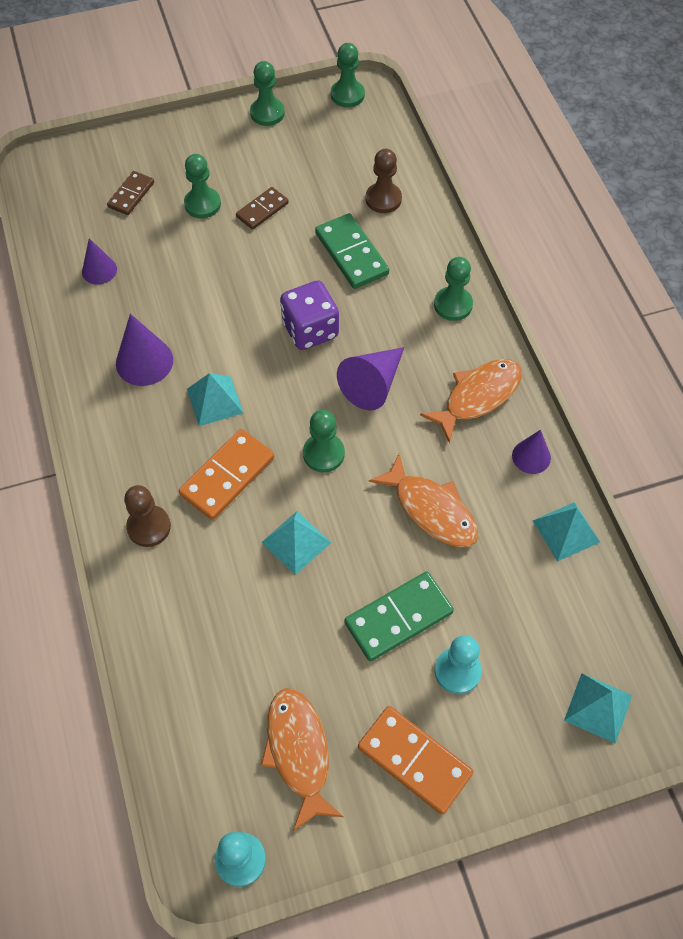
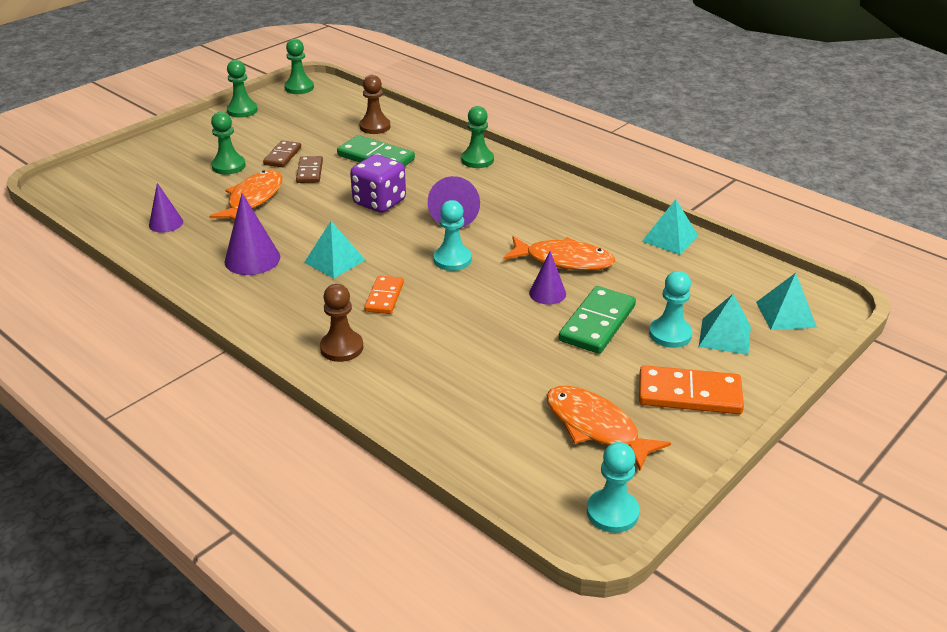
camera: 30 degrees left, 25 degrees down
brown domino [107,171,154,215] -> brown domino moved to [296,156,323,183]
orange domino [179,429,274,520] -> orange domino [364,275,404,314], size x0.62
turquoise pyramid [261,511,331,575] -> turquoise pyramid moved to [699,294,751,355]
green pawn [303,410,345,472] -> turquoise pawn [433,200,472,271]
orange fish [420,359,522,443] -> orange fish moved to [209,170,282,220]
purple cone [512,430,551,474] -> purple cone moved to [529,251,566,305]

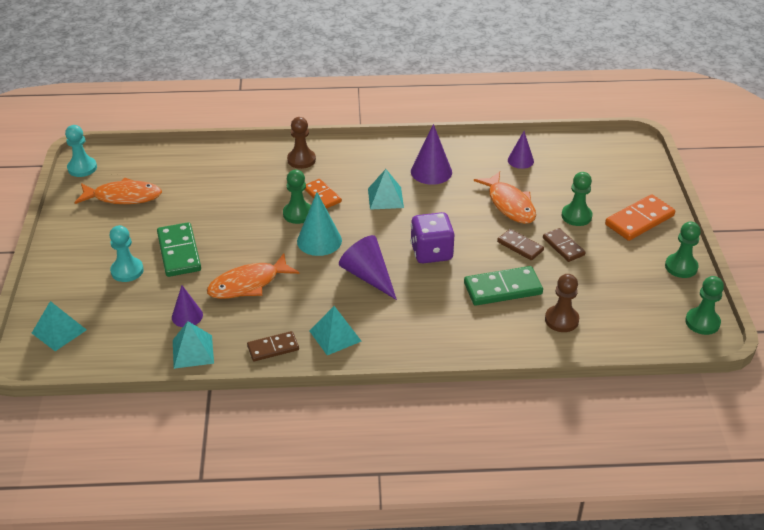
camera: 135 degrees right, 5 degrees up
turquoise pawn [433,200,472,271] -> turquoise cone [297,192,342,256]
green pawn [461,106,494,168] -> green pawn moved to [283,170,311,224]
purple cone [529,251,566,305] -> purple cone moved to [172,285,203,327]
orange domino [639,365,744,414] -> orange domino moved to [605,194,675,241]
turquoise pyramid [699,294,751,355] -> turquoise pyramid moved to [310,306,362,355]
none -> brown domino [247,331,299,361]

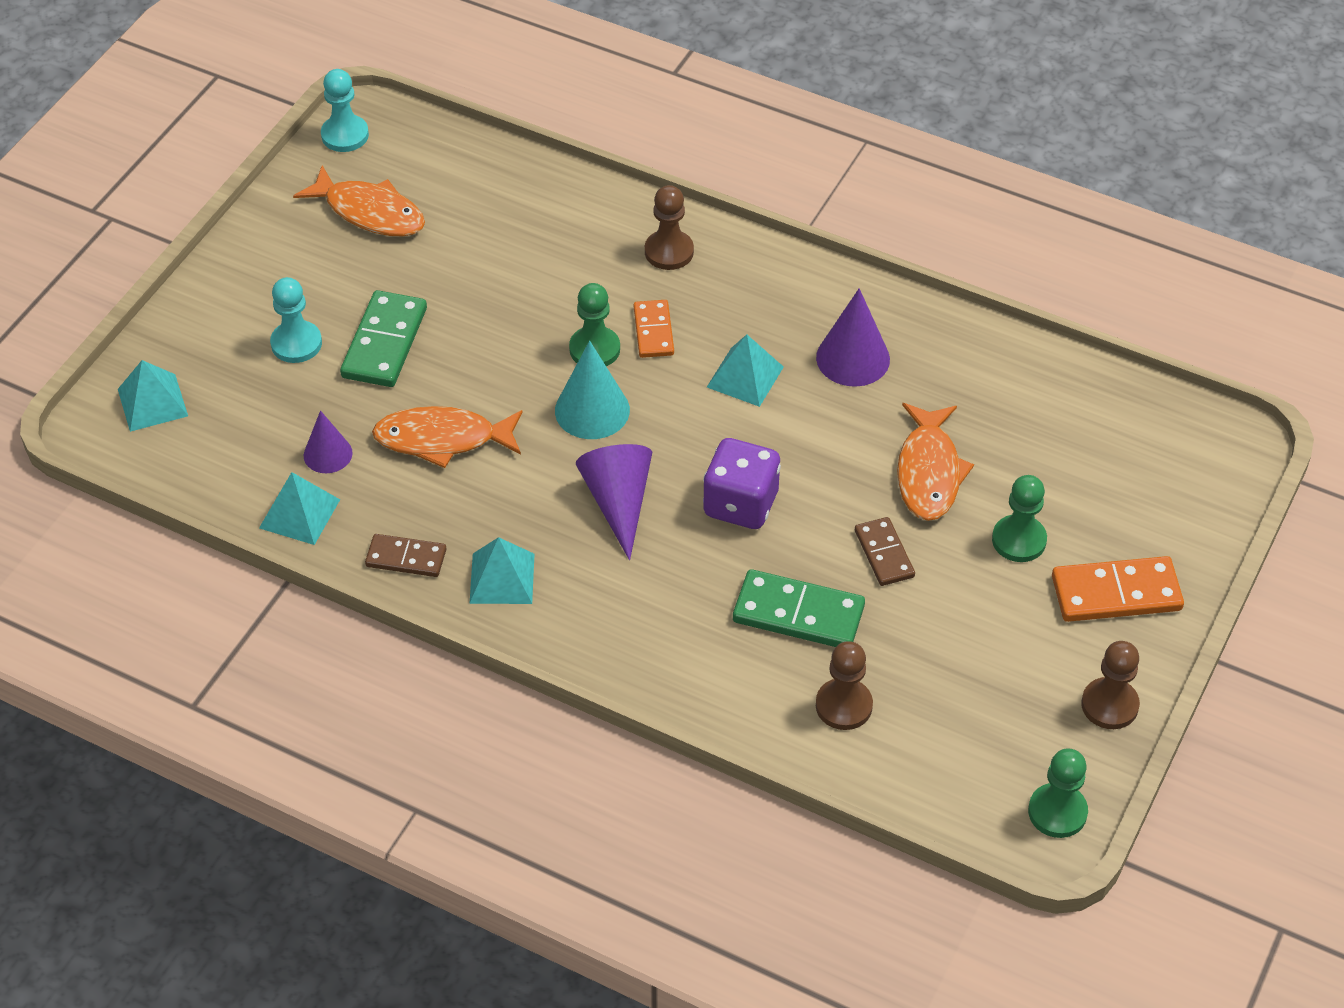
camera: 30 degrees right, 10 degrees up
purple cone [508,131,534,169] -> none
brown domino [543,228,585,262] -> none
green pawn [665,222,701,278] -> brown pawn [1081,641,1140,729]

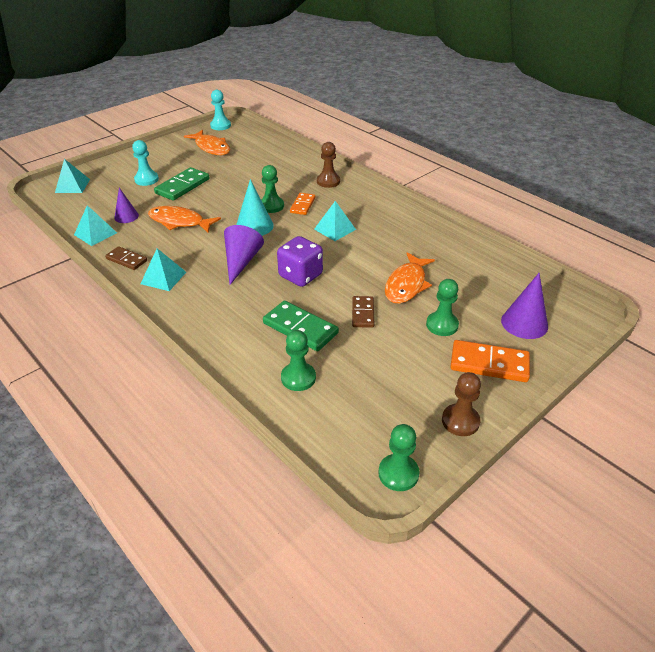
camera: 20 degrees right, 10 degrees down
purple cone [816,288,890,387] -> purple cone moved to [501,273,548,339]
brown pawn [816,641,873,730] -> green pawn [281,330,316,391]

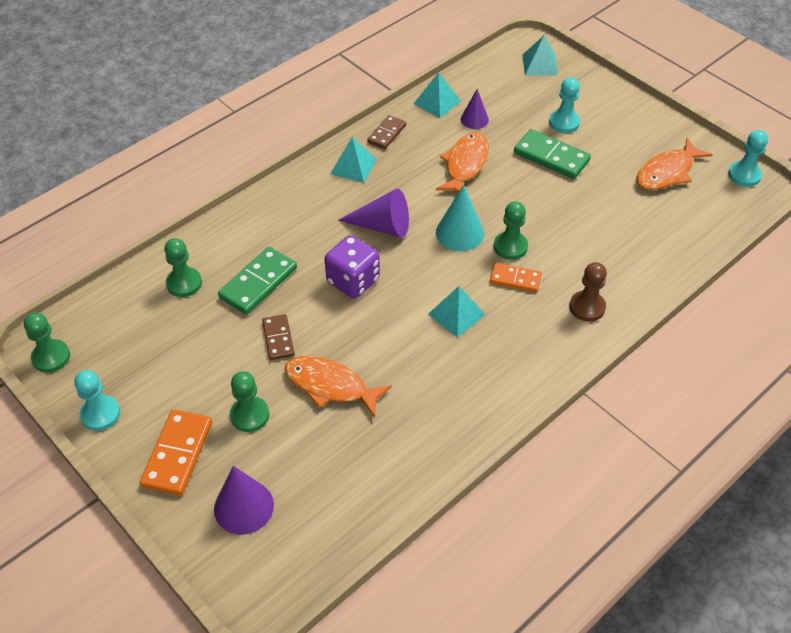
camera: 90 degrees right, 10 degrees up
brown domino [352,296,374,328] -> brown domino turned 75 degrees clockwise [262,314,295,360]
brown pawn [442,372,481,436] -> turquoise pawn [74,370,120,431]

